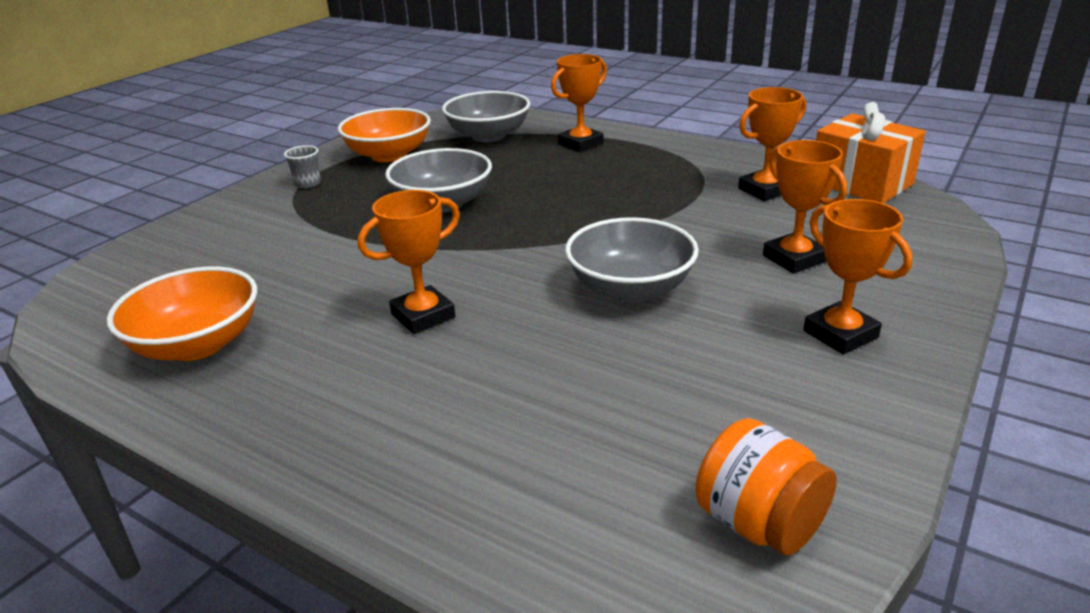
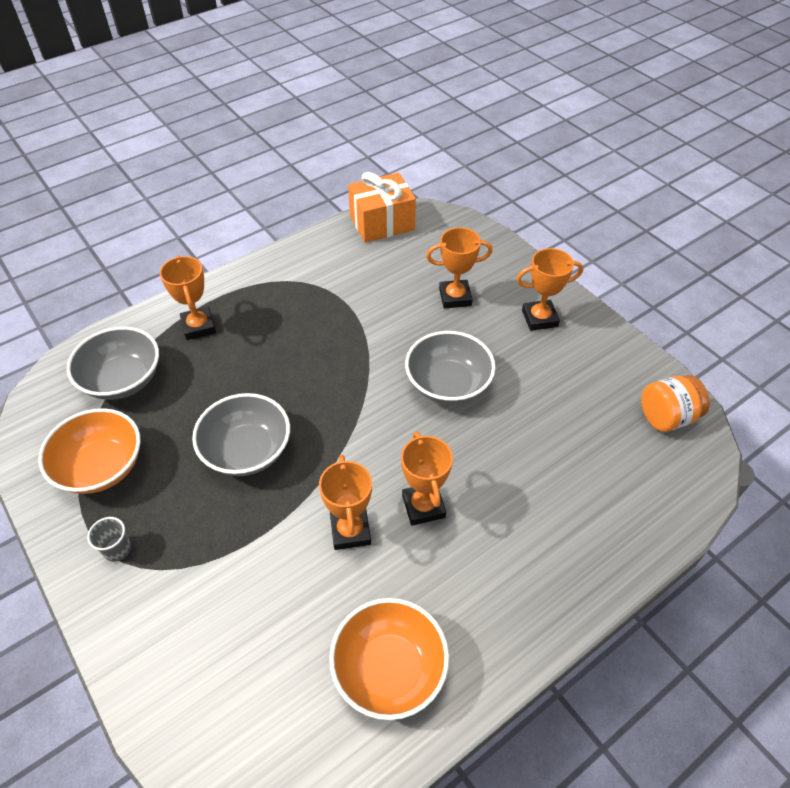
camera: 70 degrees left, 20 degrees up
orange trophy [738,87,806,201] -> orange trophy moved to [319,455,372,550]

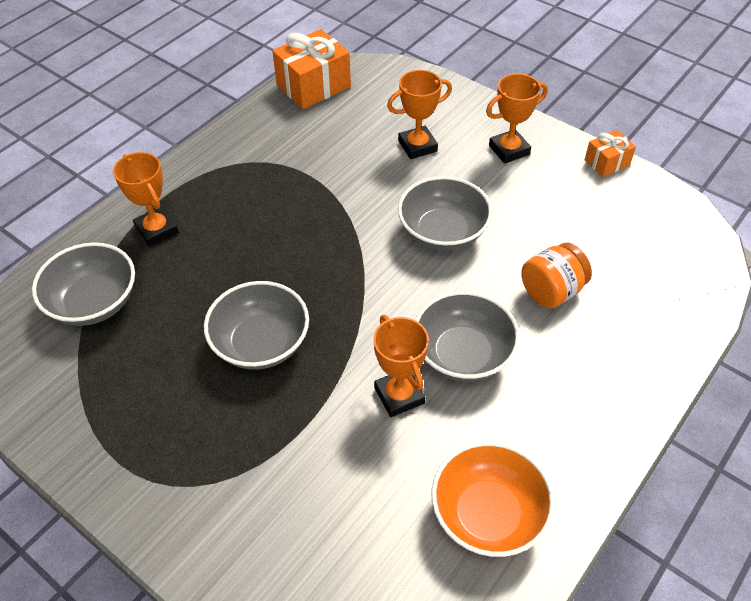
camera: 15 degrees left, 0 degrees up
orange bowl [38,408,141,494] -> none
grey cup [87,517,131,562] -> none
orange trophy [401,431,453,526] -> grey bowl [415,291,520,381]
orange jar [641,375,710,432] -> orange jar moved to [521,242,592,308]
none -> orange gift [585,130,636,177]

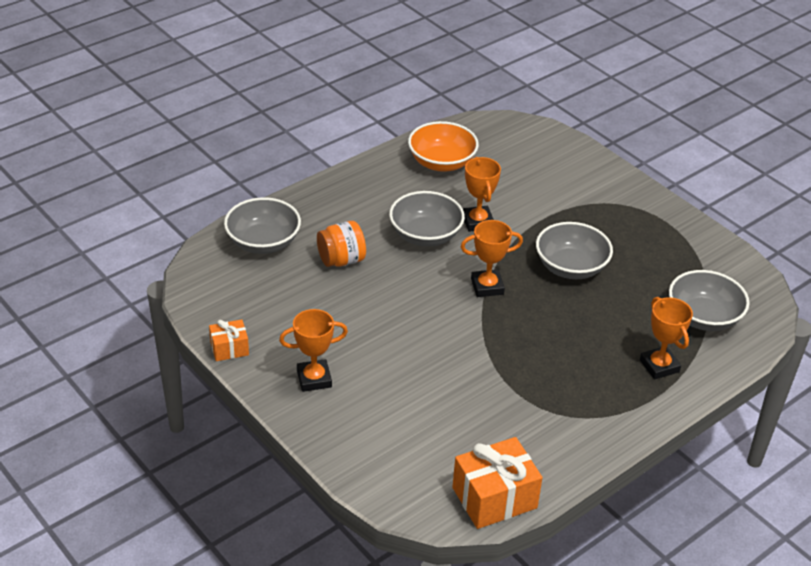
camera: 170 degrees left, 10 degrees down
orange trophy [387,70,452,159] -> orange trophy moved to [461,220,523,297]
grey bowl [398,176,492,251] -> grey bowl moved to [224,197,301,254]

